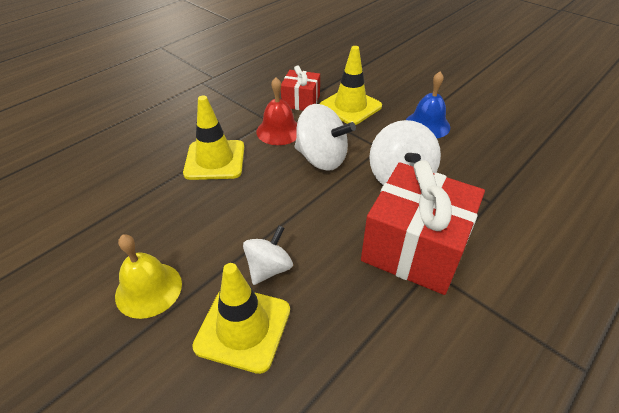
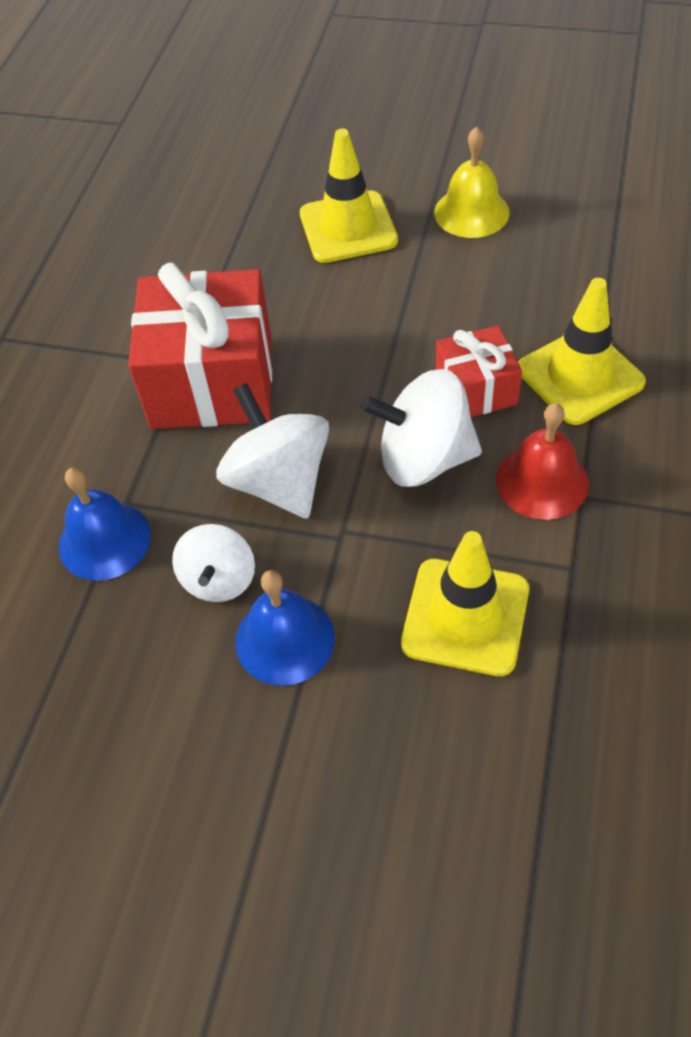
camera: 155 degrees right, 10 degrees up
white spinning top [243,225,293,285] -> white spinning top moved to [172,524,255,602]
red gift [281,65,320,111] -> red gift moved to [436,325,522,417]
none -> blue bell [59,467,151,581]

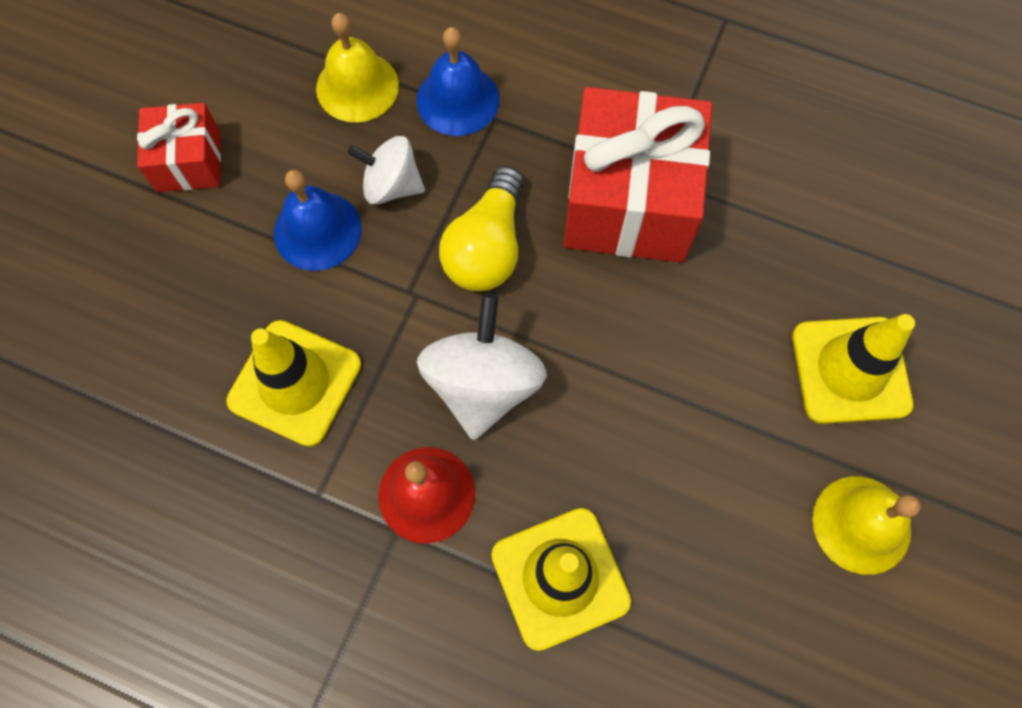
camera: 95 degrees right, 15 degrees up
white spinning top [216,383,329,519] -> yellow light bulb [439,166,524,291]
red gift [436,325,522,417] -> red gift moved to [137,103,221,192]
none -> yellow bell [316,13,399,122]

